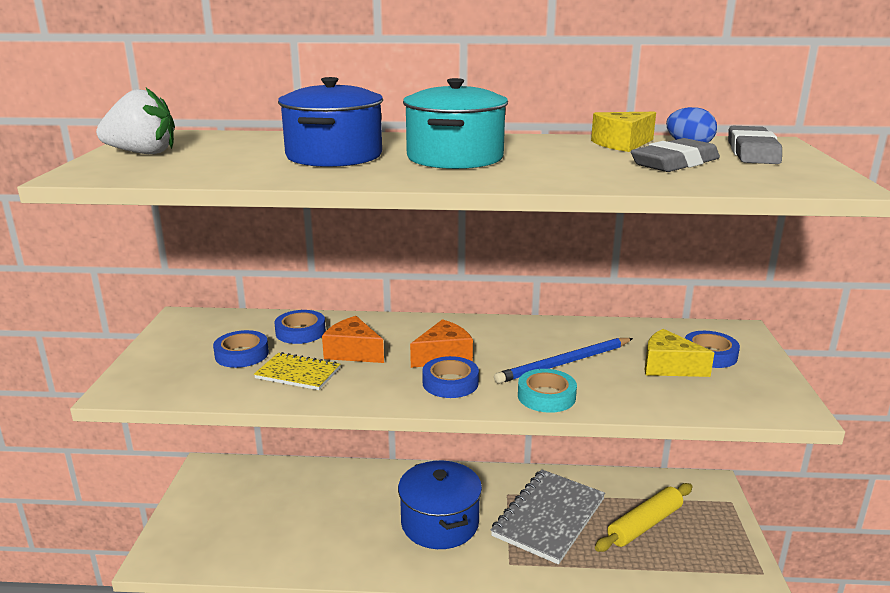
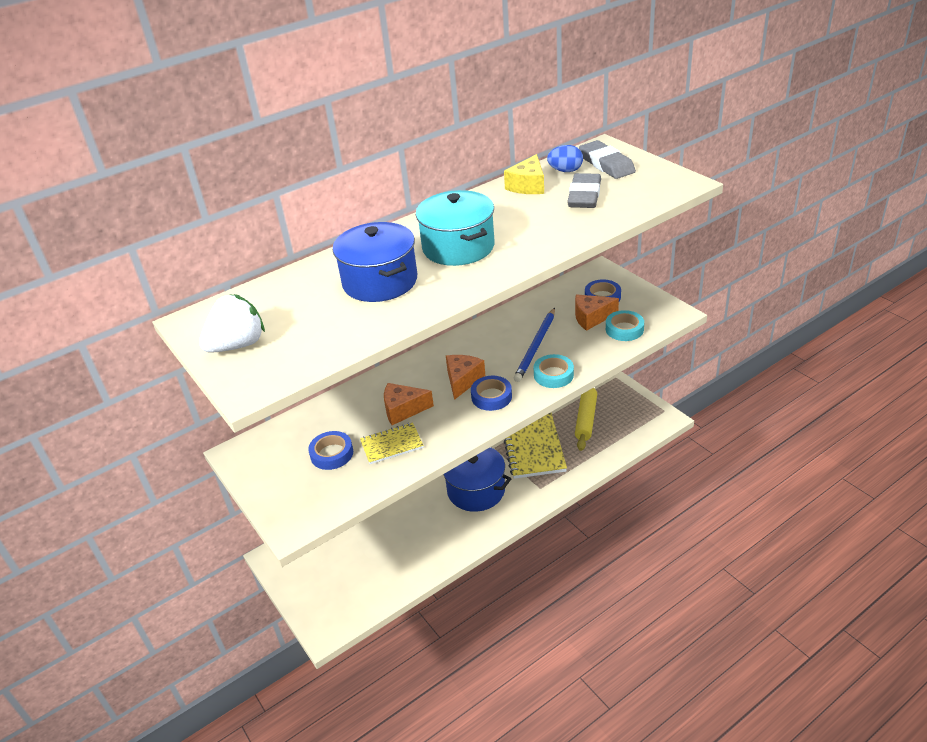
camera: 35 degrees left, 15 degrees up
blue tape [274,310,326,344] -> none
grey notebook [491,469,605,565] -> yellow notebook [504,413,567,479]
yellow cheese [645,329,714,377] -> orange cheese [575,294,619,331]
none -> turquoise tape [606,310,644,341]

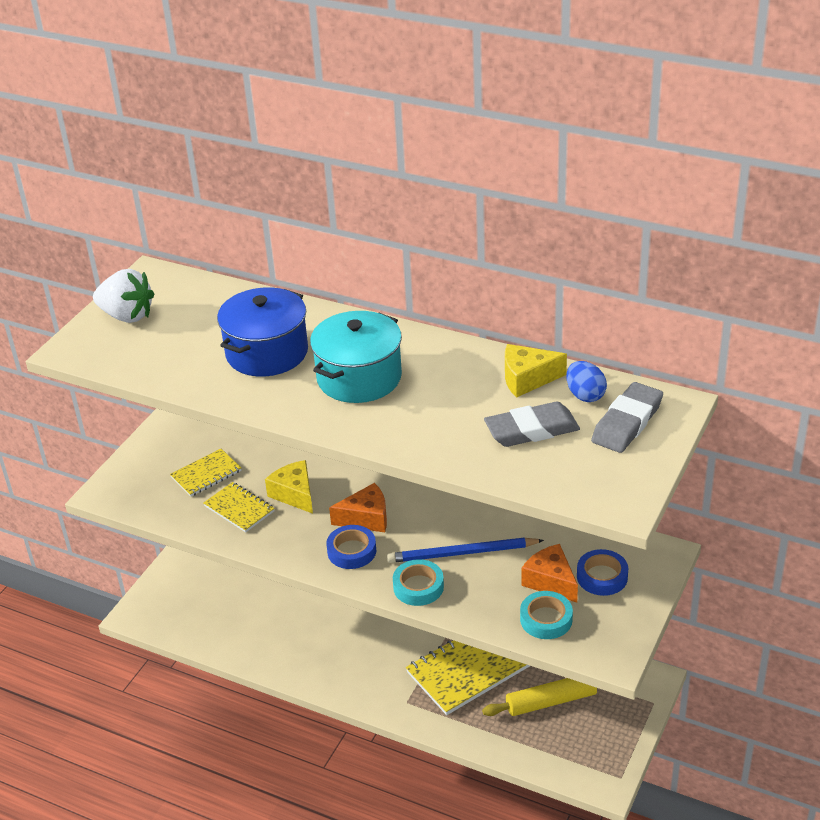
camera: 60 degrees right, 0 degrees up
blue tape [308,431,353,470] -> yellow notebook [170,449,241,497]
orange cheese [384,383,434,425] -> yellow cheese [265,460,313,514]
blue pot [443,447,511,512] -> none

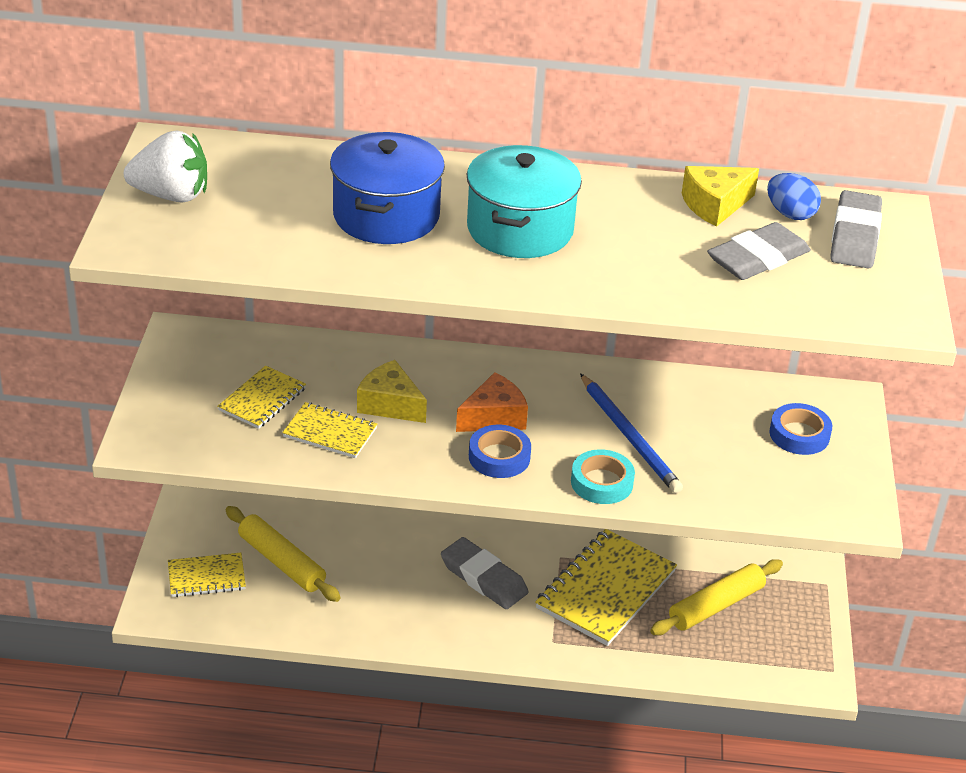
camera: 25 degrees left, 0 degrees up
blue pencil [387,538,544,563] -> blue pencil turned 90 degrees counterclockwise [580,373,683,493]
turquoise tape [520,591,573,639] -> none
orange cheese [521,544,578,603] -> none
none -> yellow notebook [168,553,246,597]
none -> yellow rolling pin [226,506,341,602]
none -> grey eraser [441,537,529,609]

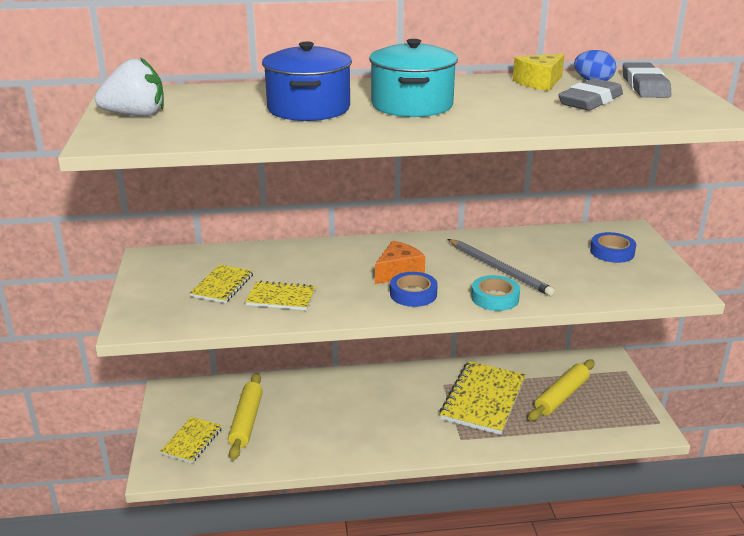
camera: 10 degrees left, 10 degrees down
yellow notebook [168,553,246,597] -> yellow notebook turned 45 degrees counterclockwise [160,417,222,463]
yellow rolling pin [226,506,341,602] -> yellow rolling pin turned 60 degrees clockwise [228,373,263,460]
yellow cheese [357,360,427,423] -> none
grey eraser [441,537,529,609] -> none
blue pencil [580,373,683,493] -> grey pencil [448,239,555,296]

